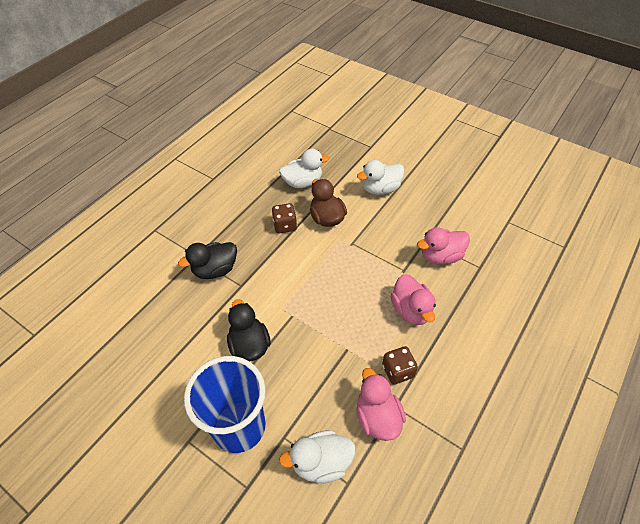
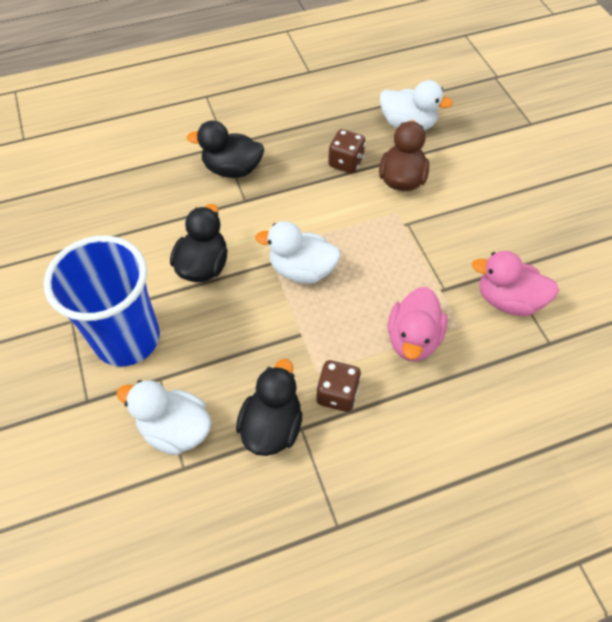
camera: 35 degrees right, 5 degrees up
pink duck [356,368,406,441] -> black duck [236,359,303,456]
white duck [357,160,405,195] -> white duck moved to [255,221,341,284]

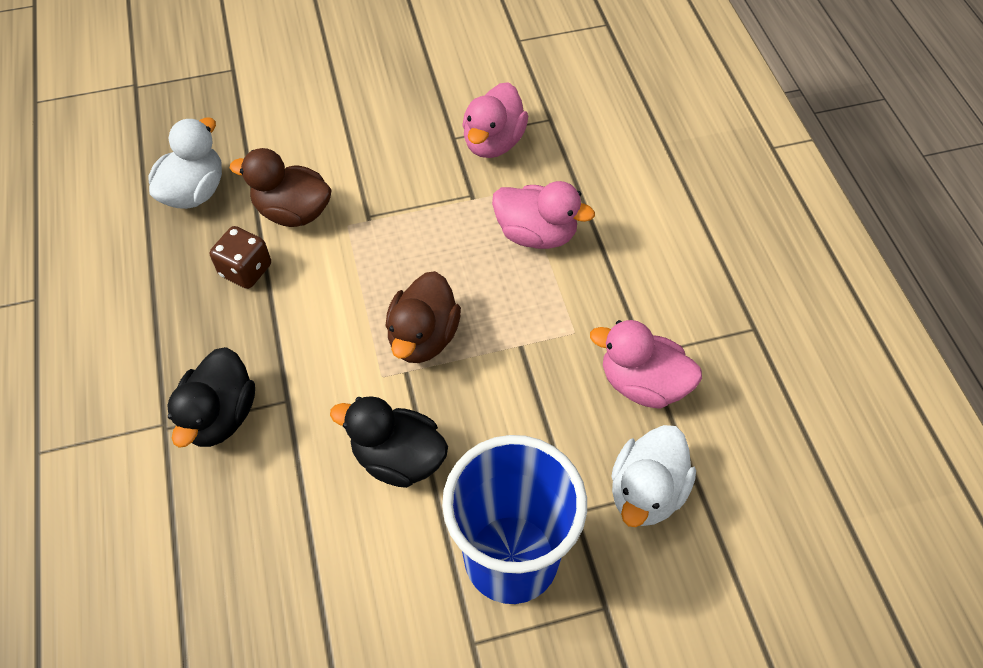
camera: 85 degrees left, 0 degrees up
black duck [236,359,303,456] -> pink duck [590,320,702,409]
white duck [255,221,341,284] -> brown duck [386,271,461,363]
brown dice [316,360,361,412] -> none

